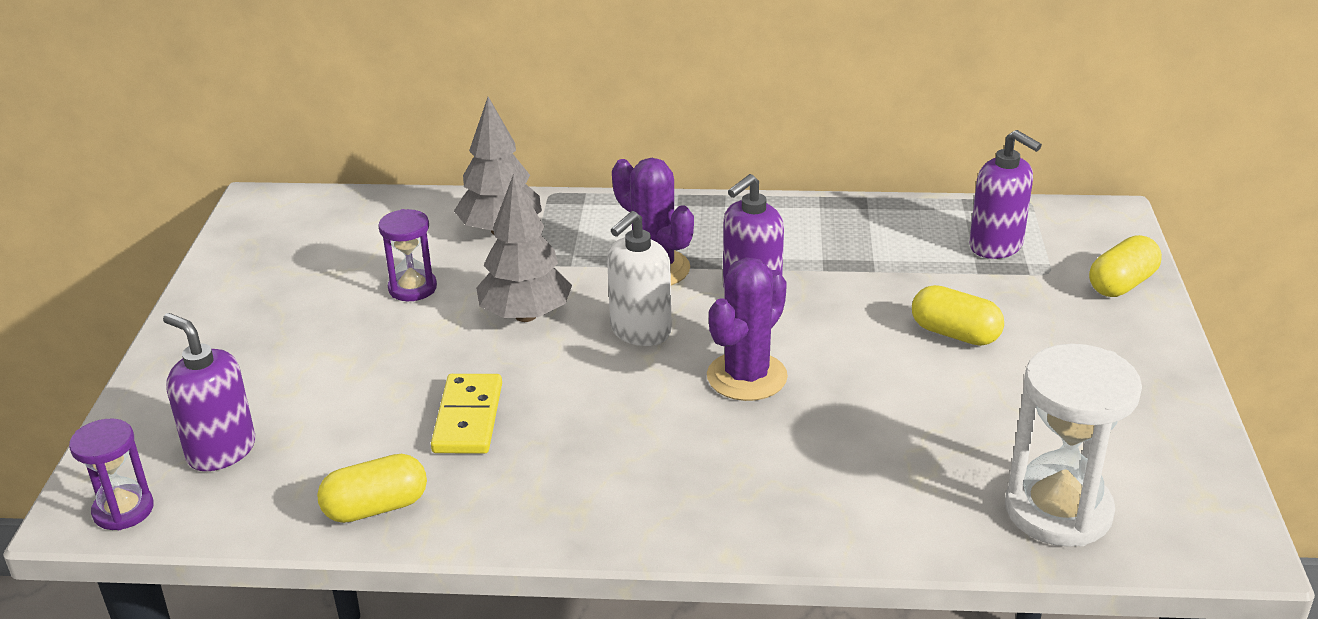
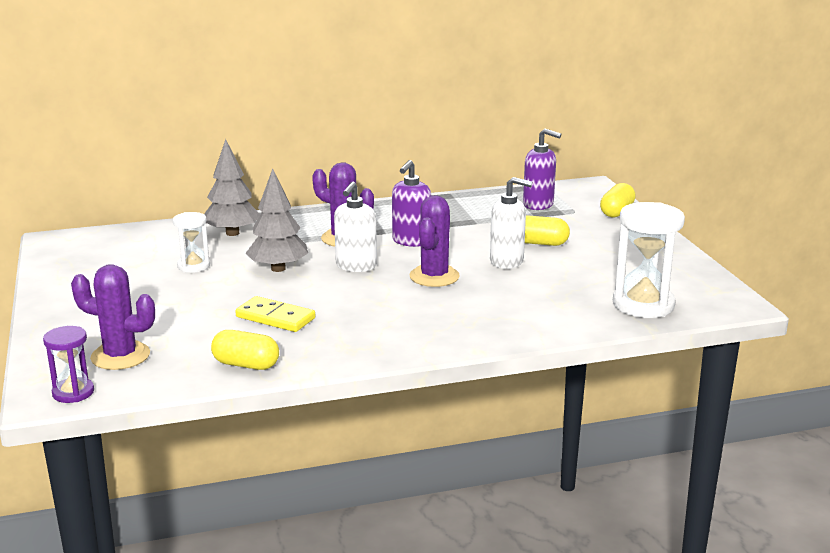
camera: 20 degrees left, 10 degrees down
purple soap dispenser [163,313,255,471] -> purple cactus [71,264,155,370]
yellow capsule [317,454,427,523] -> yellow capsule turned 60 degrees clockwise [211,330,279,370]
purple hourglass [378,209,437,301] -> white hourglass [173,212,210,273]
yellow domino [431,374,502,454] -> yellow domino turned 45 degrees counterclockwise [235,296,315,332]
none -> white soap dispenser [490,177,532,269]

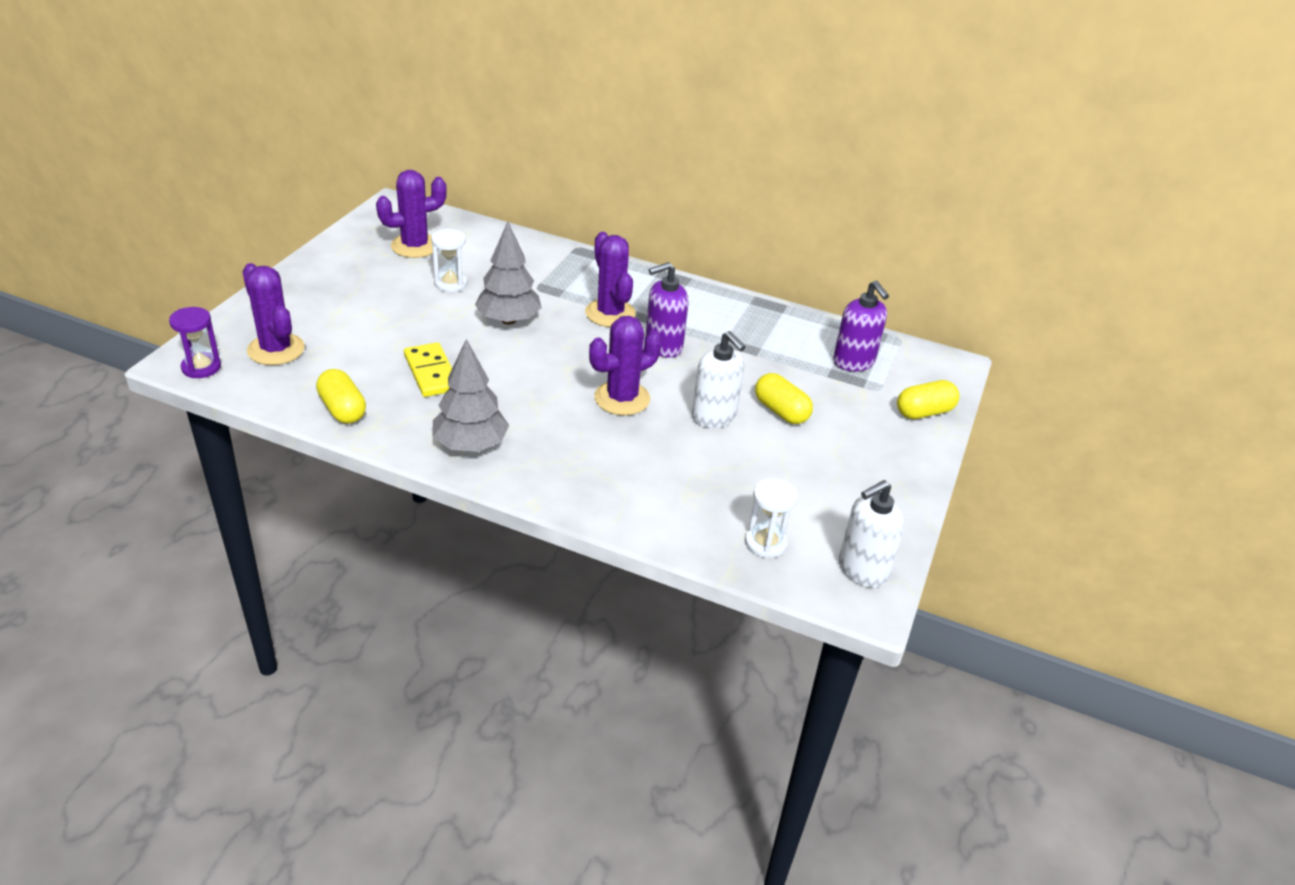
camera: 35 degrees right, 15 degrees up
grey tree [204,139,260,236] -> grey tree moved to [433,339,509,452]
white soap dispenser [334,182,377,272] -> white soap dispenser moved to [839,480,905,588]
white hourglass [613,202,685,318] -> white hourglass [745,478,798,558], size x0.57
none -> purple cactus [376,170,447,258]

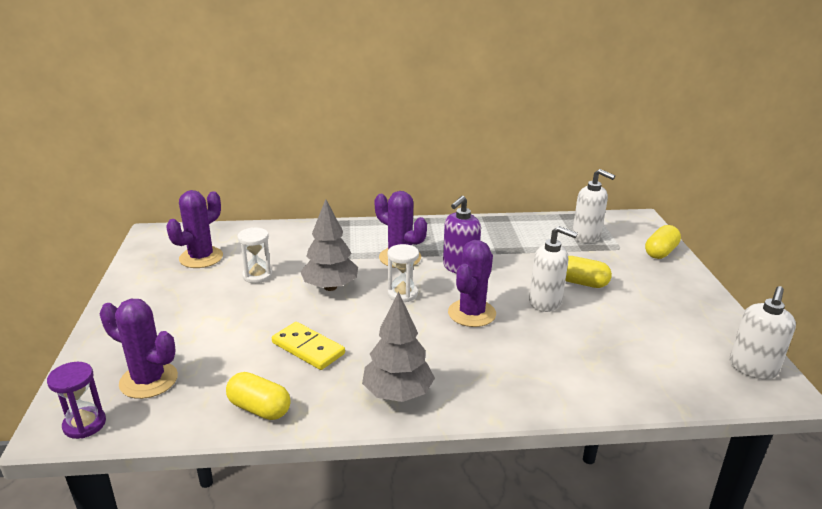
camera: 25 degrees left, 10 degrees down
white hourglass [745,478,798,558] -> white hourglass moved to [388,244,419,302]
purple soap dispenser [833,280,889,371] -> white soap dispenser [572,169,615,243]

